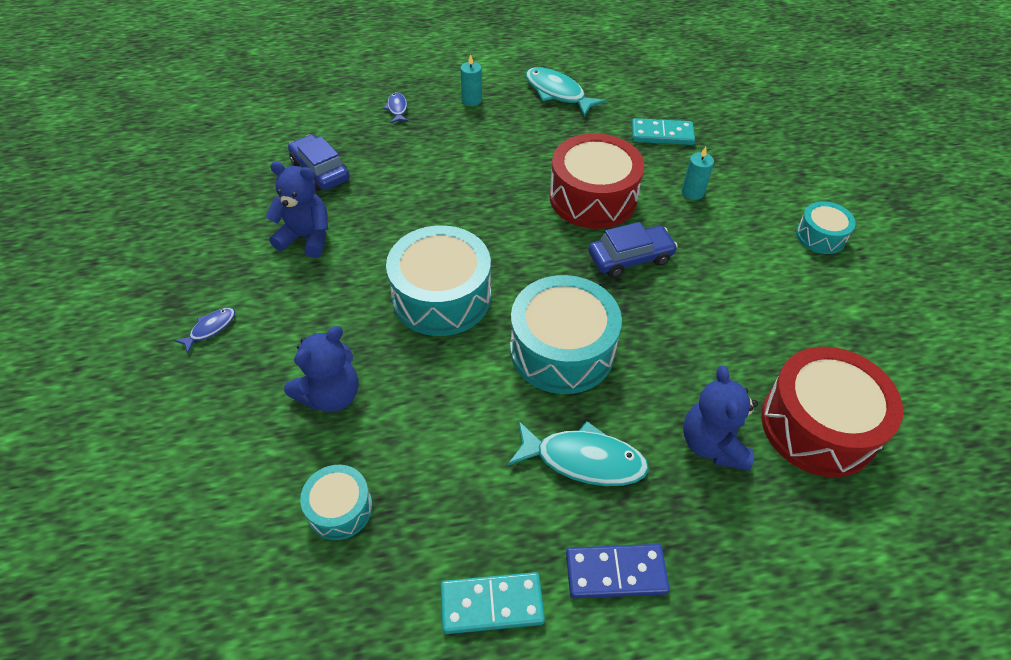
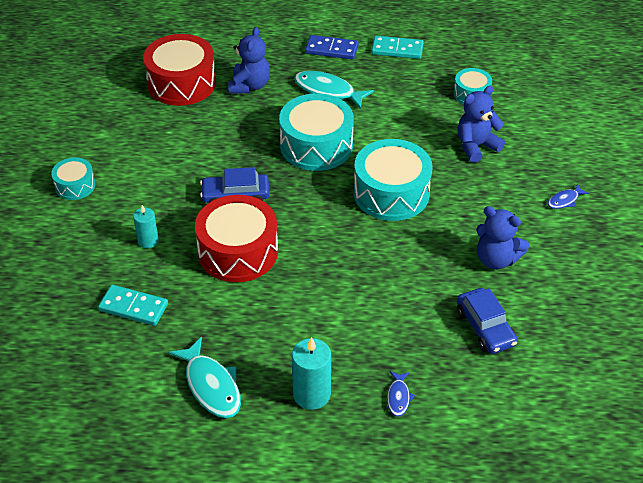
camera: 165 degrees left, 5 degrees down
turquoise candle [460,54,482,106] -> turquoise candle [292,337,331,410], size x1.60

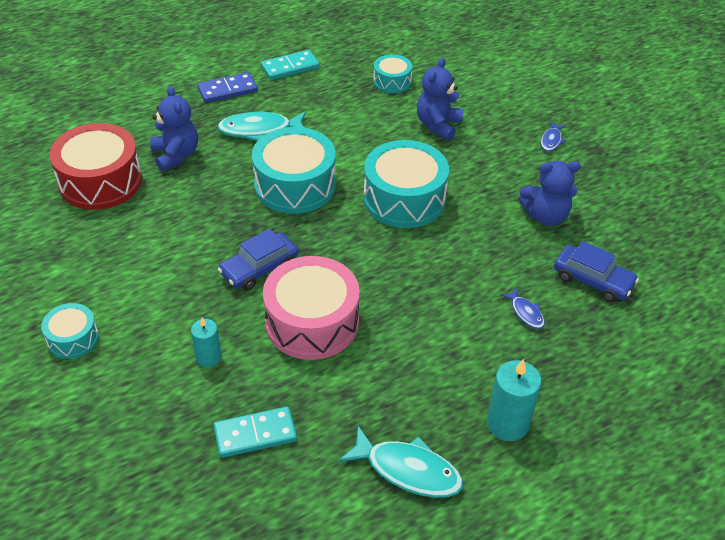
camera: 35 degrees left, 0 degrees up
red drum [195,195,278,282] -> pink drum [263,256,360,360]
blue fish [387,371,415,417] -> blue fish moved to [501,288,545,329]

